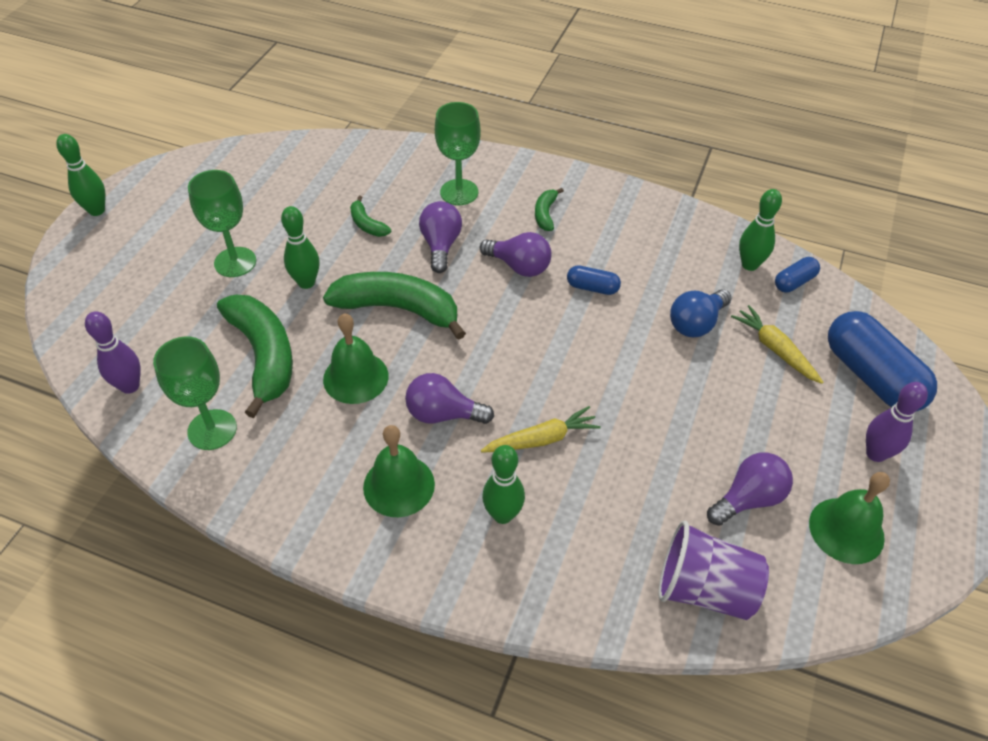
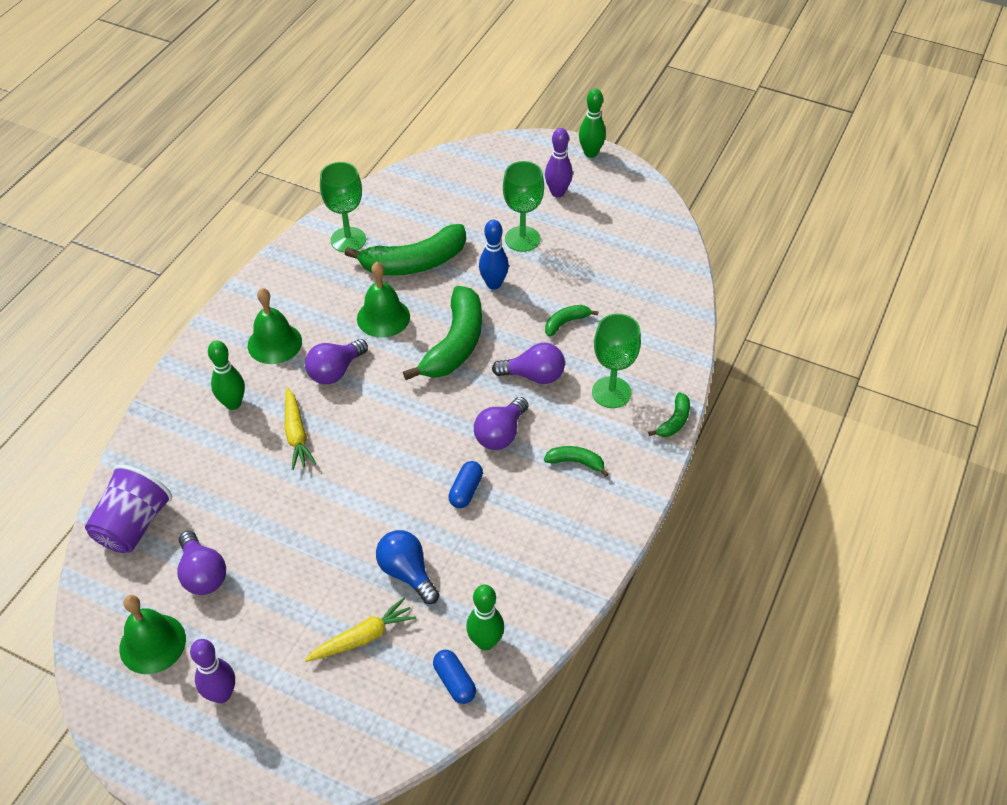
camera: 95 degrees right, 0 degrees up
purple bowling pin [85,311,141,394] -> purple bowling pin moved to [545,128,573,197]
green bowling pin [281,206,319,289] -> blue bowling pin [479,220,509,289]
purple light bulb [405,373,494,424] -> purple light bulb turned 150 degrees counterclockwise [305,339,368,384]
blue capsule [828,311,937,411] -> none
none -> green banana [648,392,690,437]

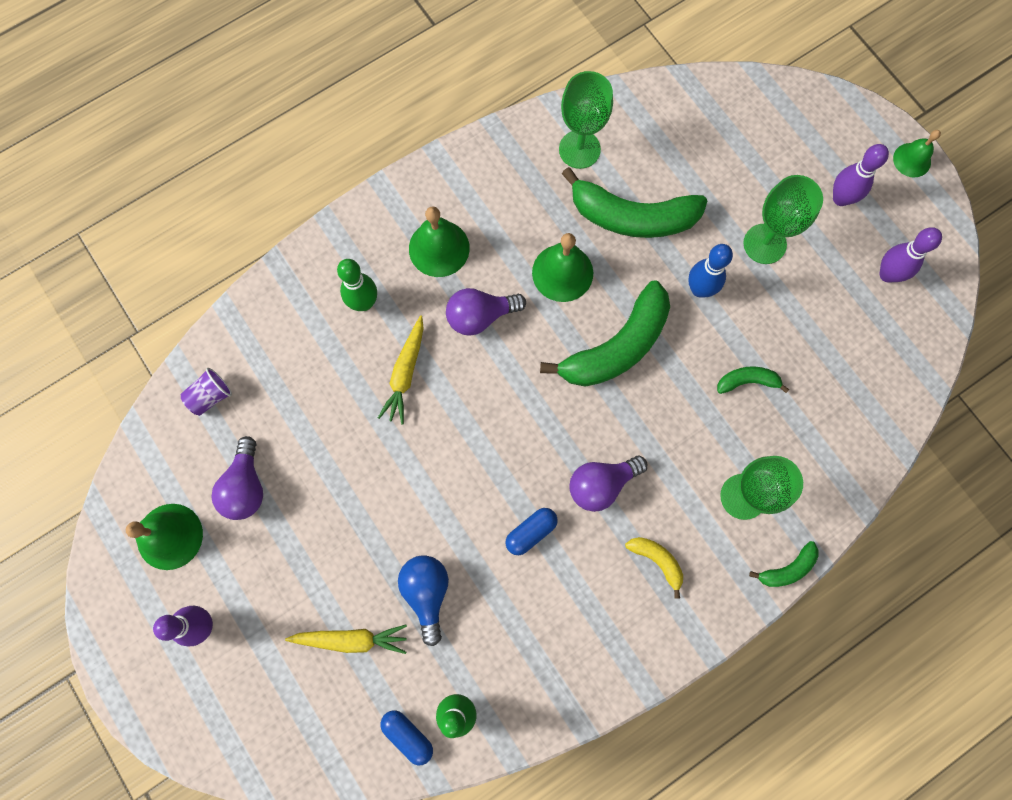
camera: 30 degrees right, 25 degrees up
purple cup [85,465,172,553] -> purple cup [180,368,232,416], size x0.53
blue capsule [433,650,476,704] -> blue capsule turned 45 degrees counterclockwise [381,710,433,765]
purple light bulb [492,342,565,384] -> none
green banana [544,446,609,477] -> yellow banana [625,537,683,599]
green bowling pin [579,89,606,158] -> green bell [893,130,941,177]
none -> purple bowling pin [879,227,942,283]

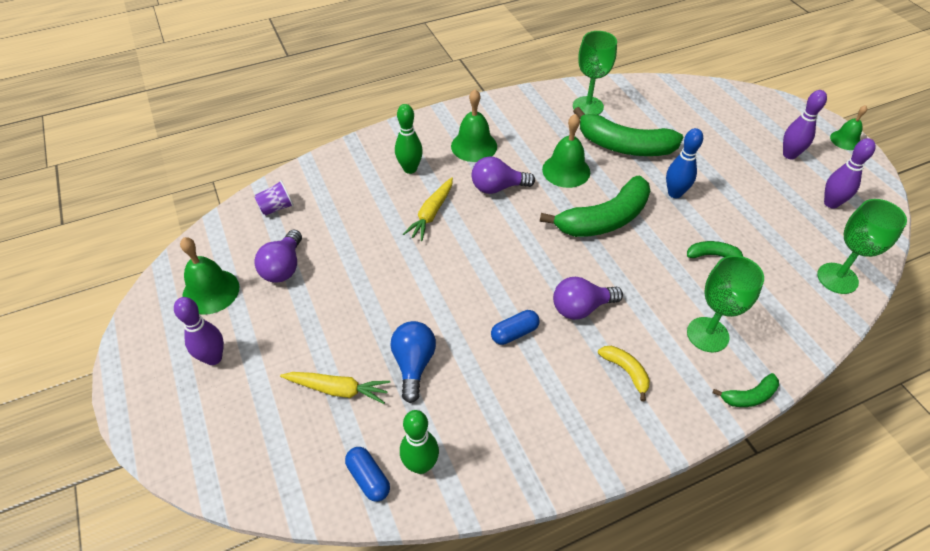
camera: 10 degrees right, 25 degrees down
green goblet [743,175,823,264] -> green goblet moved to [817,199,907,294]

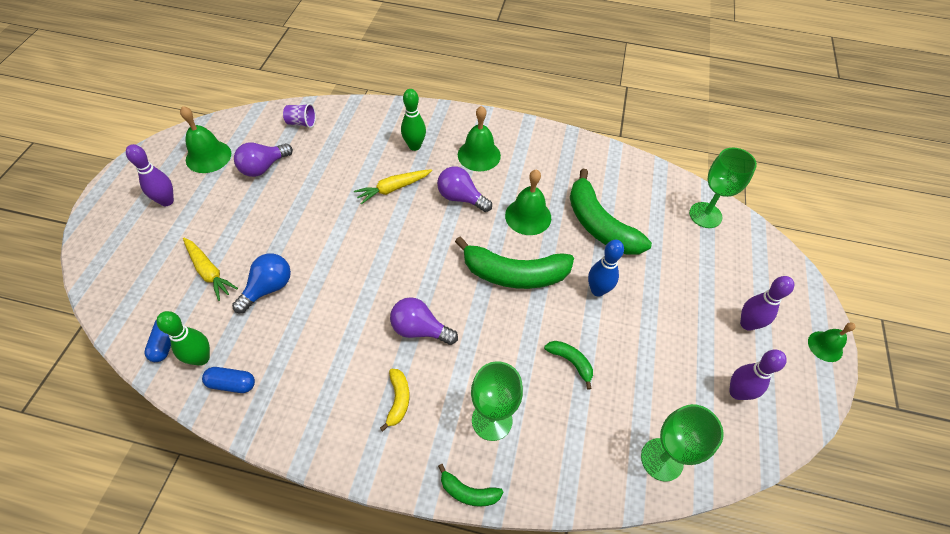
camera: 35 degrees right, 5 degrees up
blue capsule [491,310,540,345] -> blue capsule moved to [202,367,255,393]
green goblet [573,31,617,115] -> green goblet moved to [689,148,757,228]

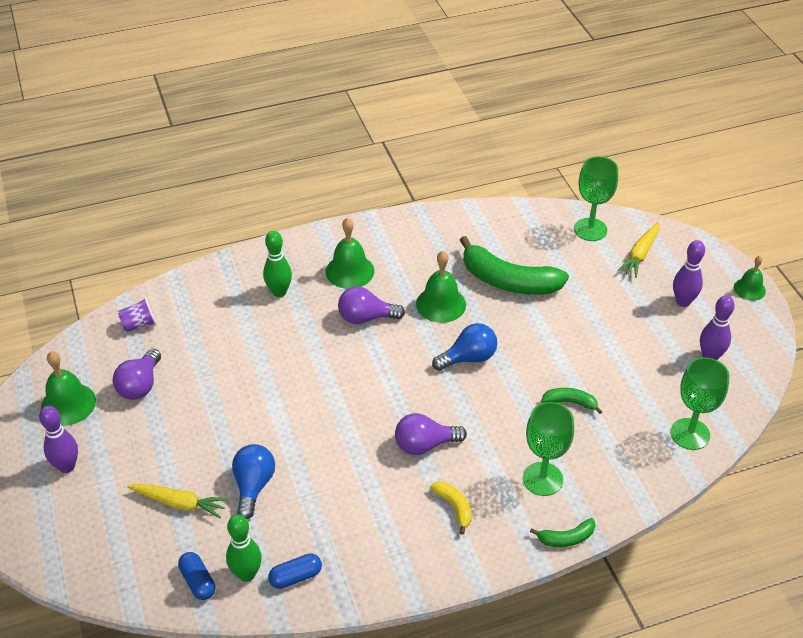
camera: 30 degrees left, 10 degrees down
yellow carrot [354,169,432,205] -> yellow carrot moved to [617,222,659,278]
green banana [455,237,574,289] -> blue light bulb [432,323,497,371]
blue bowling pin [588,240,624,297] -> none

